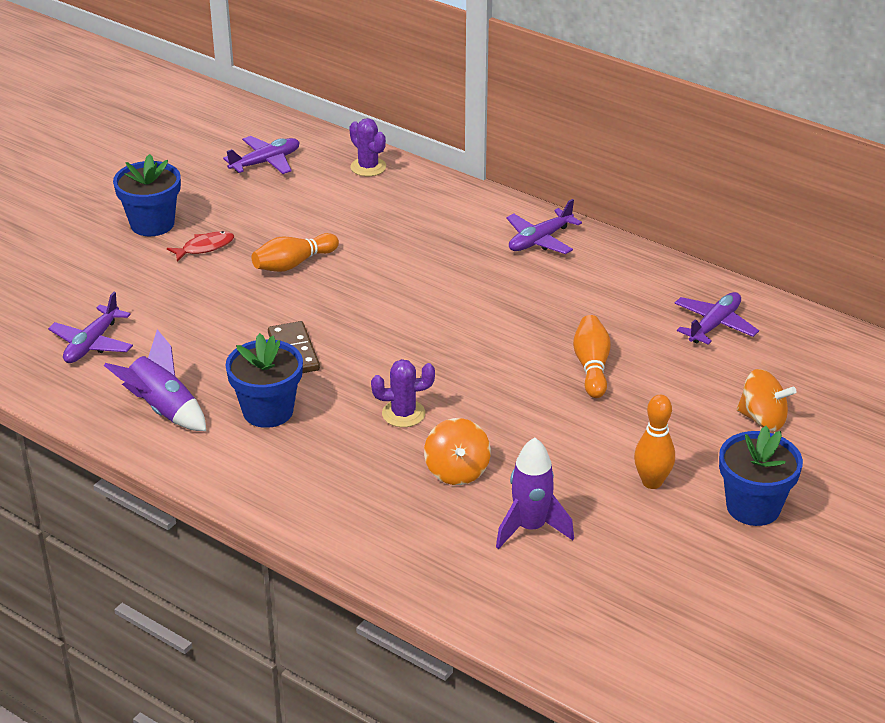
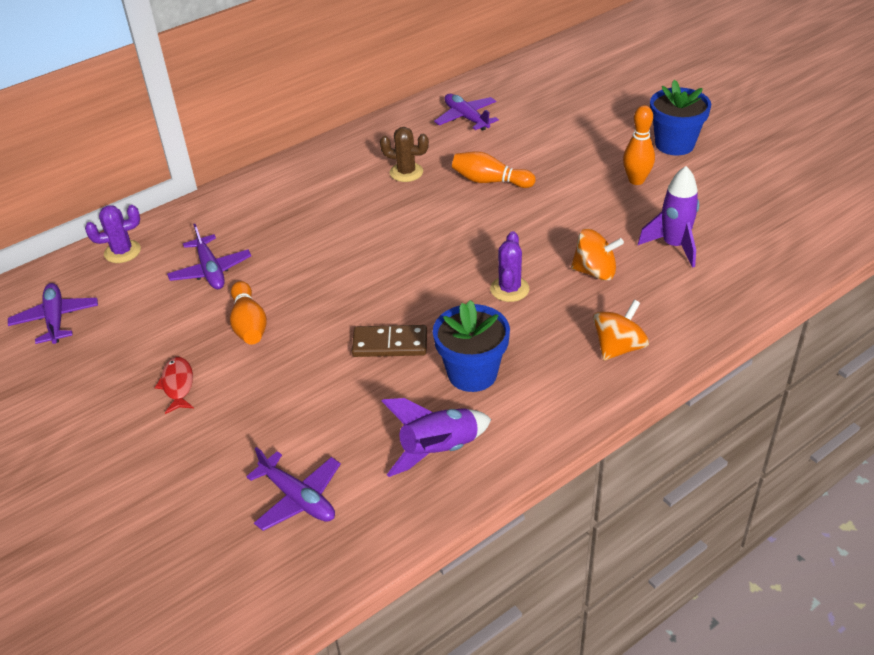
camera: 70 degrees left, 5 degrees up
blue flower pot [113,154,181,236] -> none
purple plane [506,199,582,254] -> purple plane moved to [167,224,251,289]
orange spinning top [737,369,796,431] -> orange spinning top moved to [593,300,649,360]
none -> brown cactus [380,127,429,182]

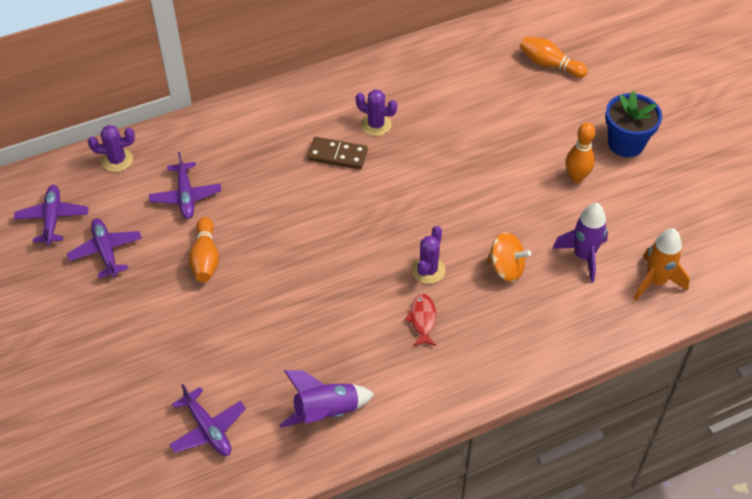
camera: 10 degrees right, 10 degrees up
red fish [155,357,194,414] -> red fish moved to [405,294,436,346]
brown domino [352,325,427,357] -> brown domino moved to [307,137,368,170]
brown cactus [380,127,429,182] -> purple cactus [356,89,397,136]
blue flower pot [433,300,510,392] -> none
purple plane [434,94,499,131] -> purple plane moved to [67,218,142,278]
orange bowling pin [452,151,535,188] -> orange bowling pin moved to [520,36,588,78]
orange spinning top [593,300,649,360] -> none
none -> orange rocket [634,228,690,300]

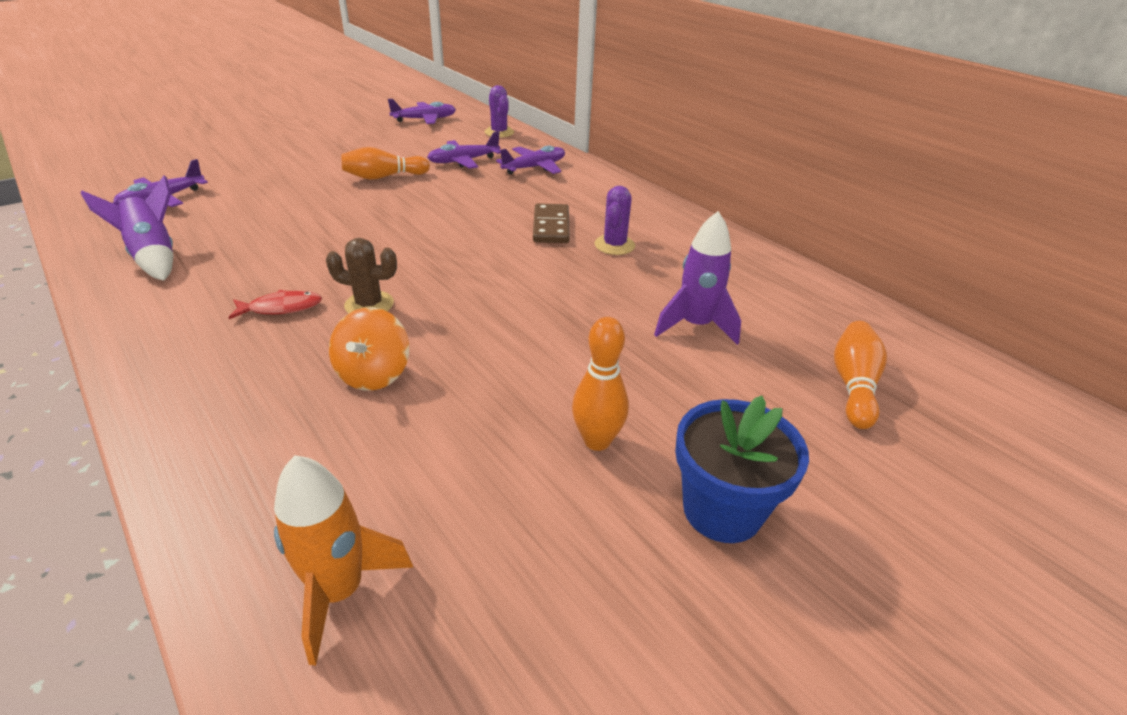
camera: 75 degrees right, 15 degrees down
purple plane [67,218,142,278] -> purple plane moved to [496,146,565,174]
purple cactus [412,226,445,284] -> brown cactus [326,238,397,313]
purple rocket [553,203,608,282] -> purple rocket moved to [654,211,741,345]

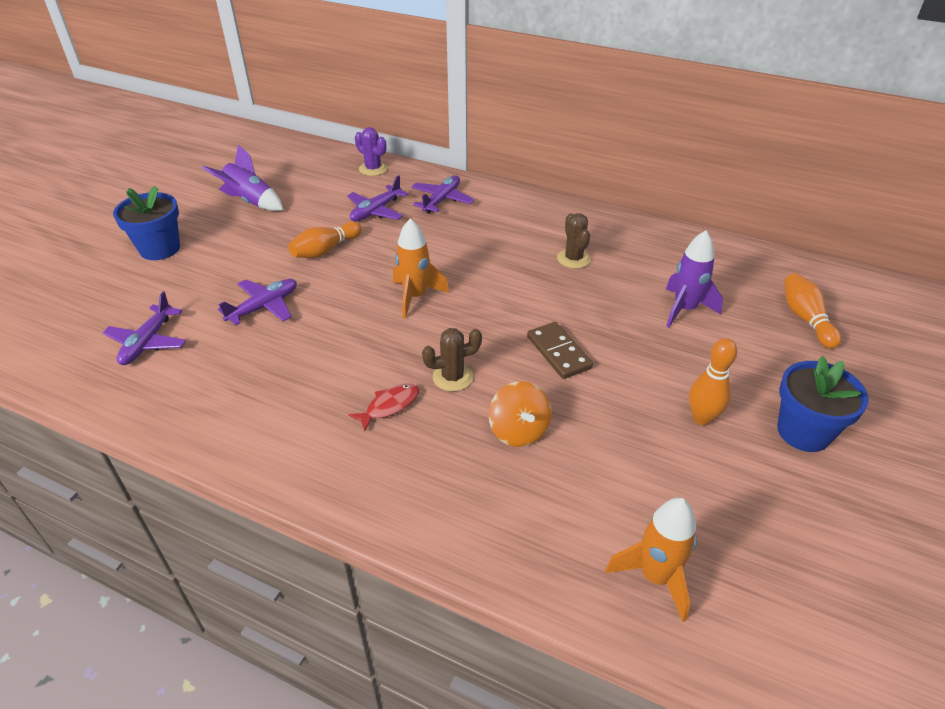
camera: 25 degrees left, 5 degrees up
purple rocket [81,176,174,281] -> purple rocket moved to [202,144,283,211]
purple plane [388,99,456,124] -> purple plane moved to [218,279,297,325]
brown domino [533,203,570,243] -> brown domino moved to [527,322,593,379]
purple cactus [595,186,635,255] -> brown cactus [557,213,591,269]
none -> blue flower pot [113,186,180,260]
none -> orange rocket [393,218,449,319]

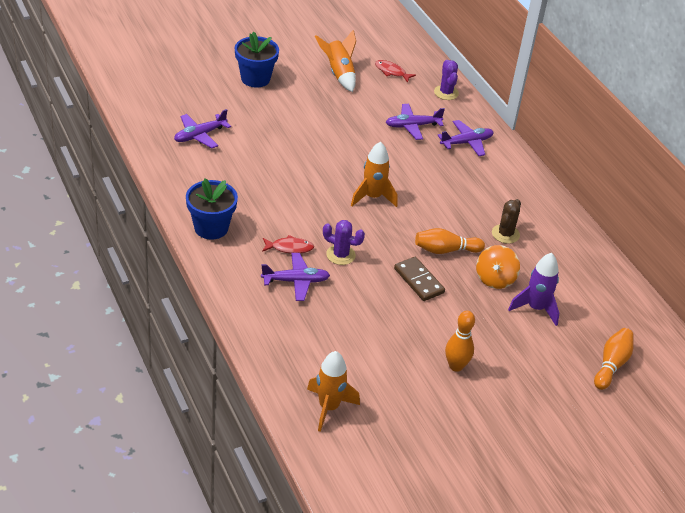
camera: 35 degrees right, 0 degrees up
purple rocket [202,144,283,211] -> orange rocket [315,30,356,92]
purple plane [218,279,297,325] -> purple plane moved to [261,253,330,301]
orange bowling pin [288,221,362,258] -> orange bowling pin moved to [415,228,485,254]
brown cactus [422,328,482,392] -> purple cactus [323,220,365,265]
orange spinning top [488,381,552,447] -> orange spinning top moved to [476,245,520,289]
brown domino [527,322,593,379] -> brown domino turned 45 degrees counterclockwise [394,257,445,301]
blue flower pot [777,356,869,452] -> blue flower pot moved to [186,178,238,240]
none -> red fish [375,60,416,83]

